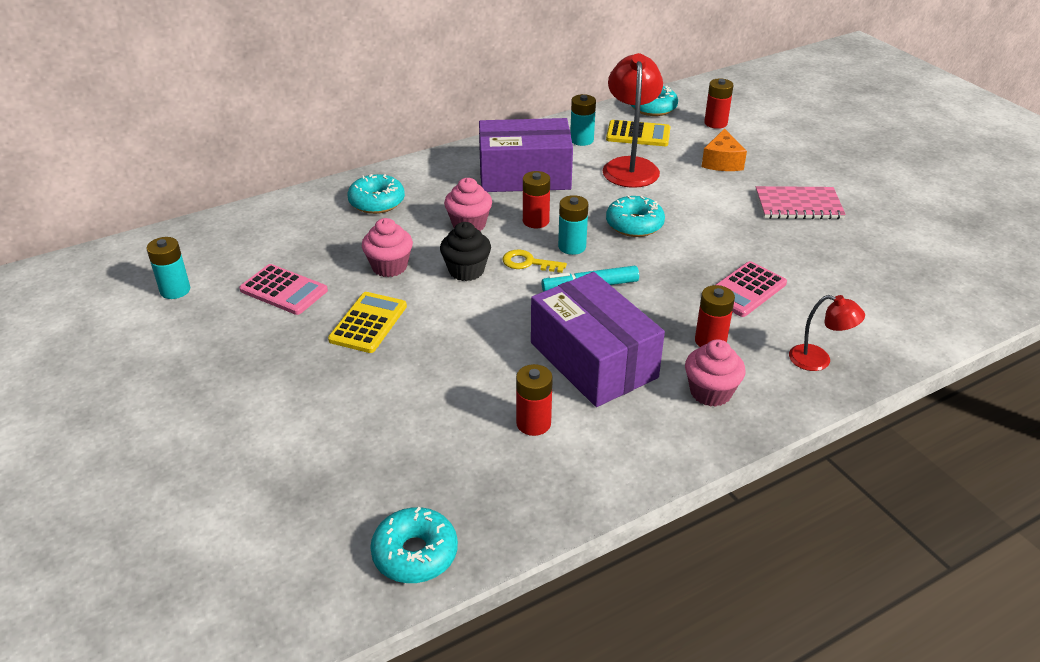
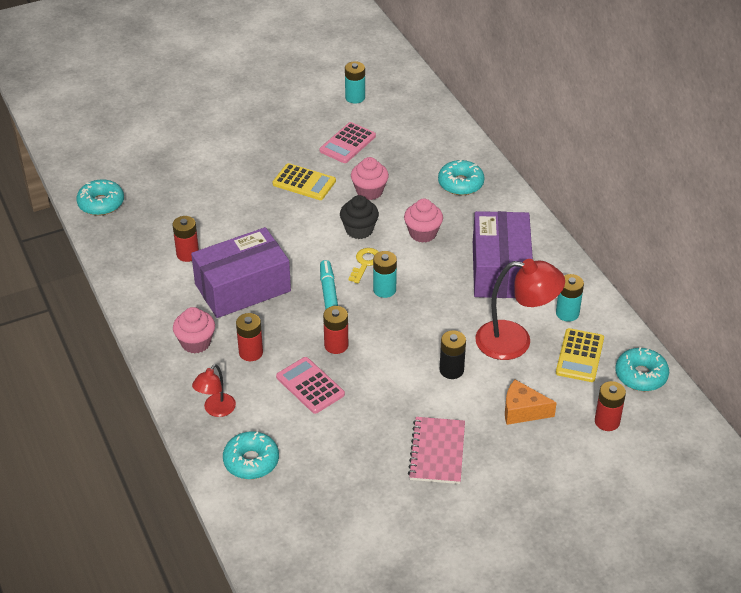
camera: 95 degrees right, 5 degrees up
red battery [523,171,550,228] -> red battery moved to [323,306,348,354]
turquoise donut [606,195,665,237] -> turquoise donut moved to [223,431,279,479]
none -> black battery [440,330,466,379]

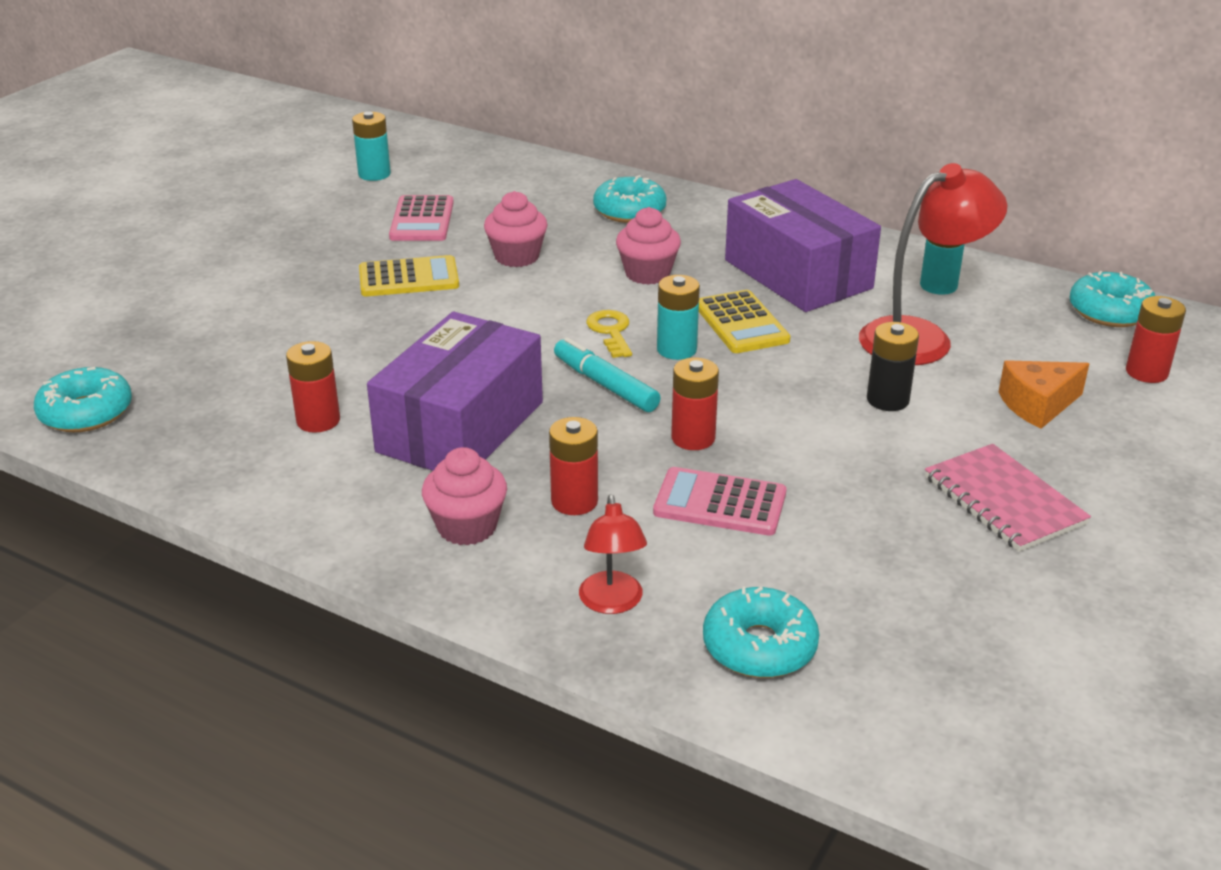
camera: 35 degrees left, 10 degrees down
black cupcake [340,195,379,239] -> none
yellow calculator [556,328,604,382] -> yellow calculator moved to [699,290,791,353]

